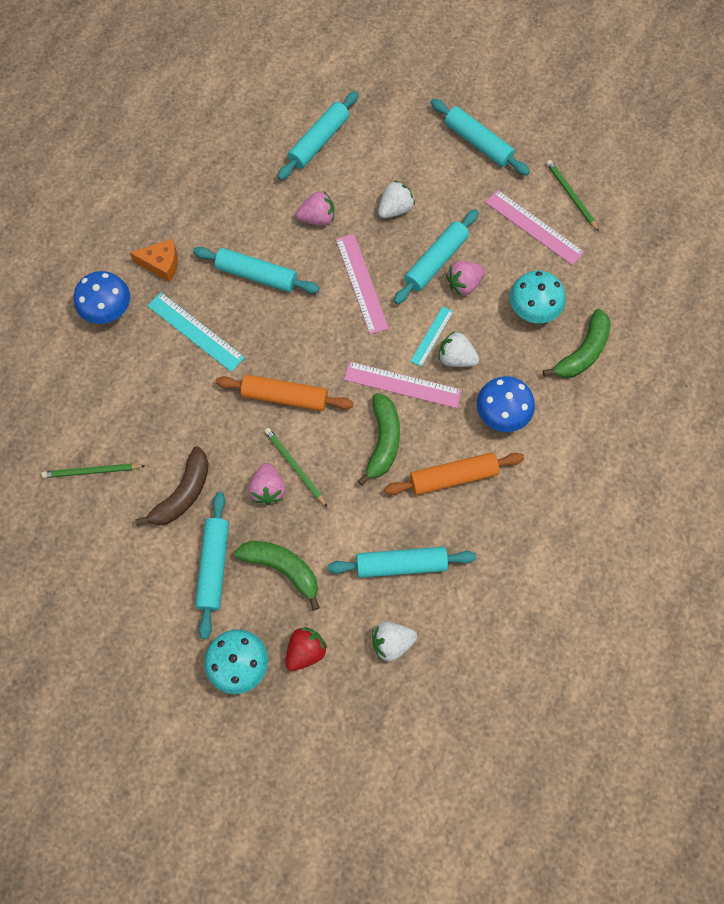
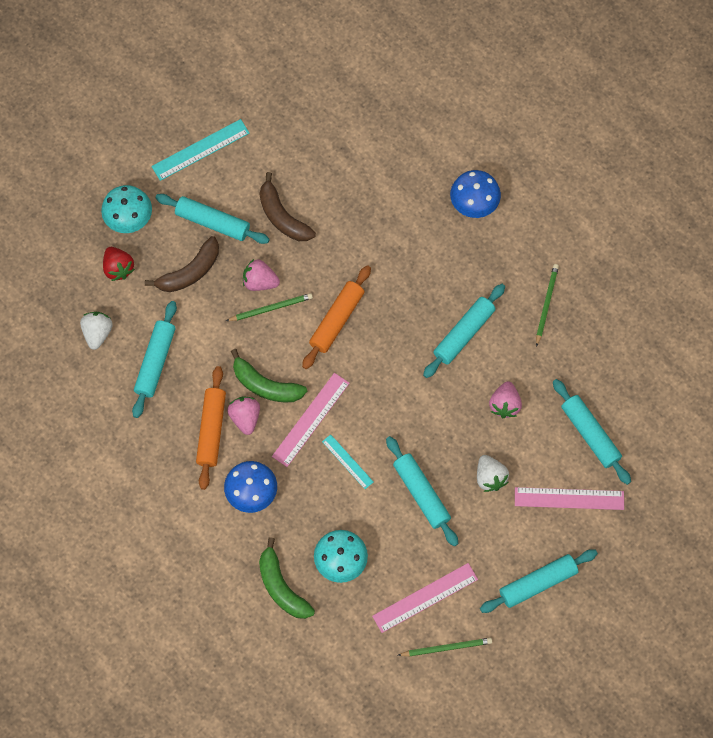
camera: 110 degrees right, 0 degrees up
green pencil [41,463,146,478] -> green pencil moved to [536,264,559,347]
orange cheese [130,239,178,282] -> none
turquoise ruler [147,292,245,372] -> turquoise ruler moved to [151,119,249,181]
green banana [234,541,320,610] -> brown banana [145,236,219,292]
pink ruler [336,234,389,334] -> pink ruler moved to [515,487,624,510]
white strawberry [438,331,479,367] -> none
pink strawberry [446,261,485,296] -> pink strawberry moved to [227,397,260,435]

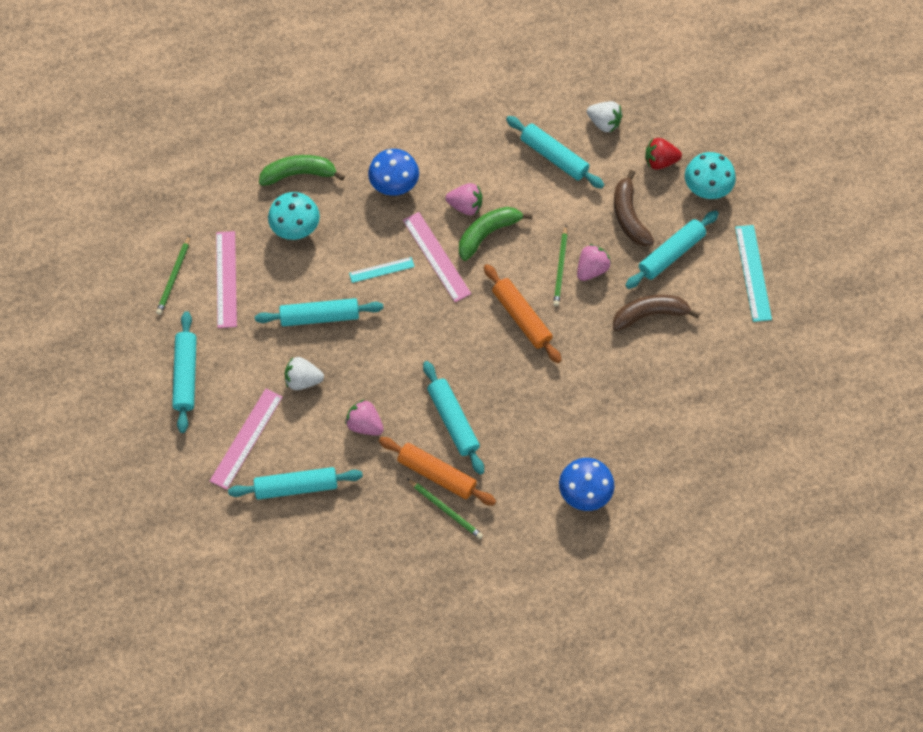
camera: 115 degrees right, 5 degrees down
orange rolling pin [196,366,226,490] -> orange rolling pin moved to [379,437,496,506]

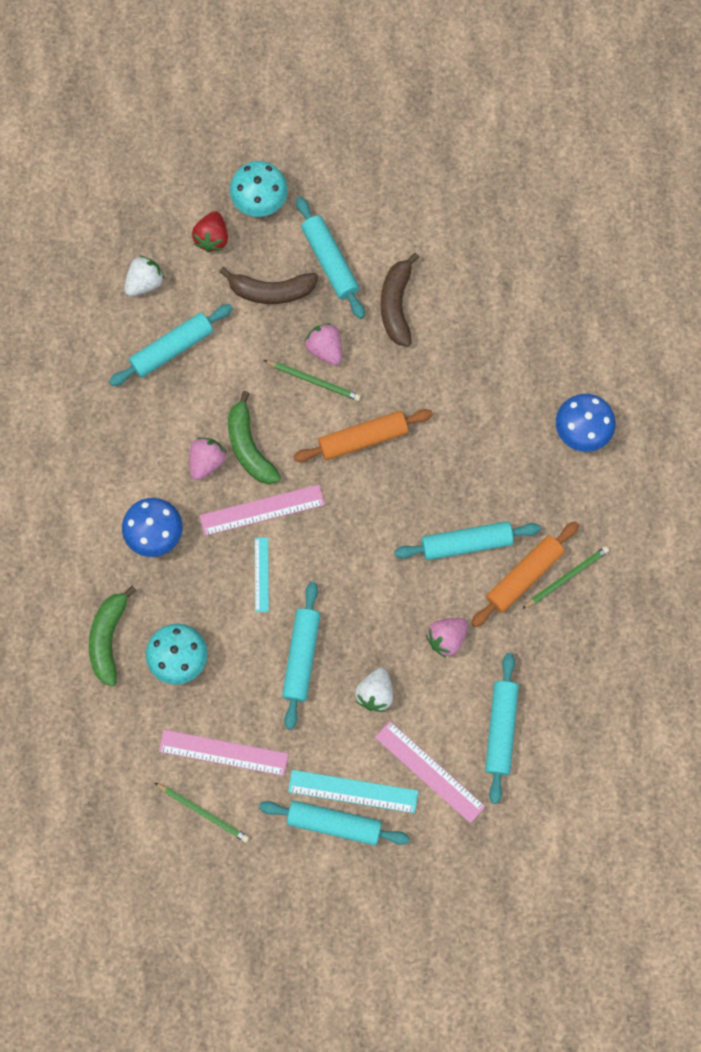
camera: 75 degrees left, 10 degrees up
turquoise ruler [735,225,772,322] -> turquoise ruler moved to [288,770,418,813]

